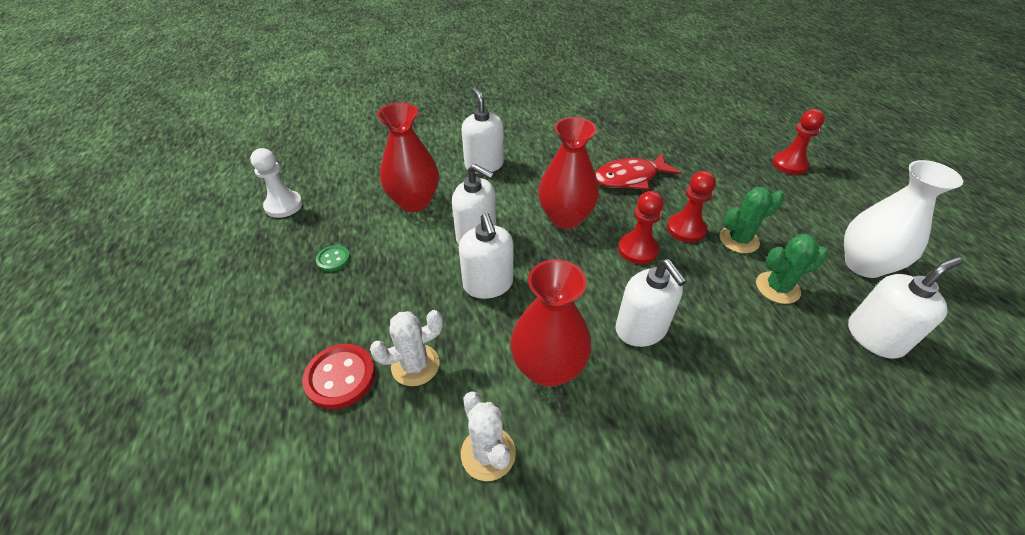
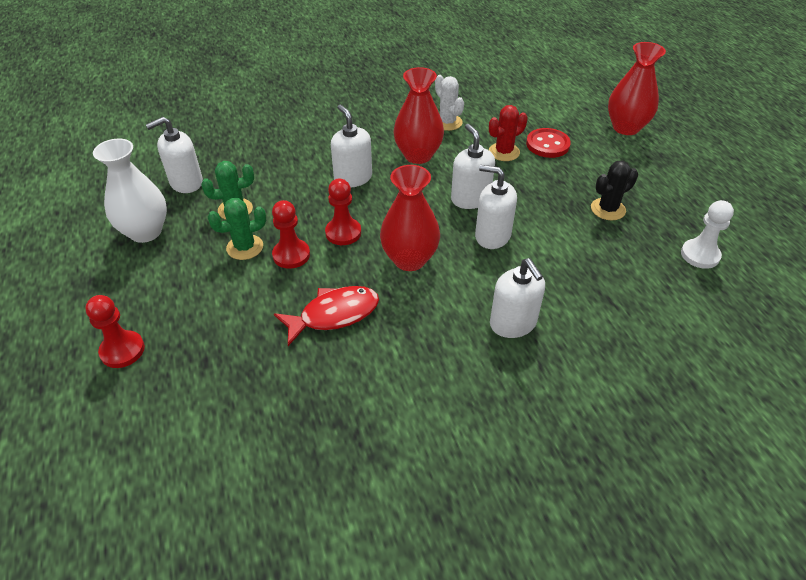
camera: 175 degrees right, 0 degrees up
green button [316,245,350,272] -> black cactus [591,161,638,220]
white cactus [370,310,443,386] -> red cactus [489,105,528,161]
red vase [377,103,439,212] -> red vase moved to [608,42,666,135]

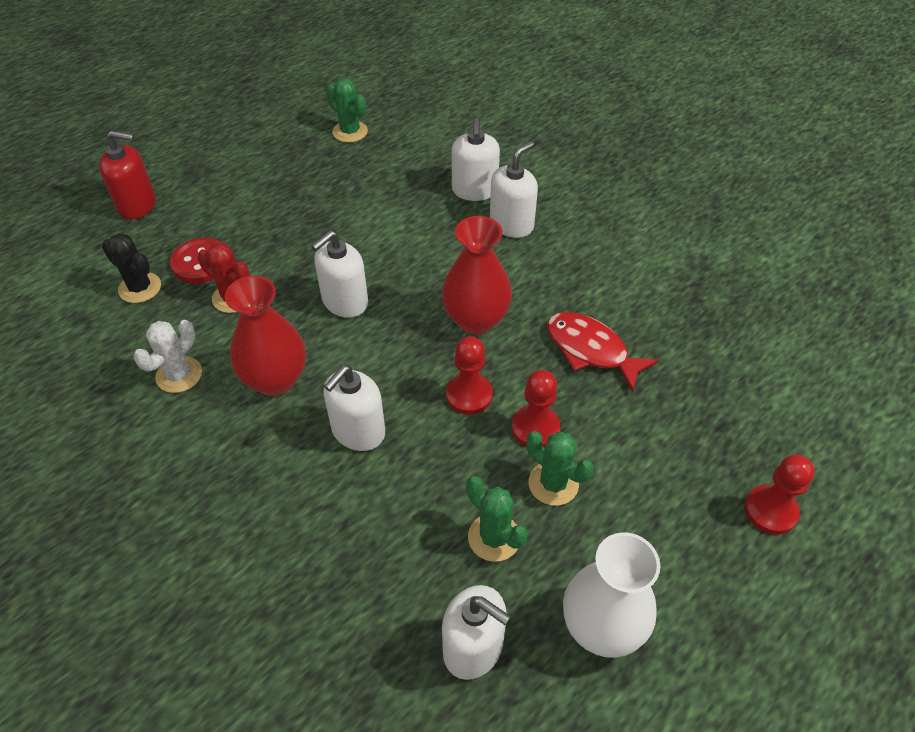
camera: 115 degrees left, 5 degrees up
white soap dispenser [475,165,517,249] -> white soap dispenser moved to [452,118,500,201]
black cactus [591,161,638,220] -> black cactus moved to [102,233,161,303]
red vase [608,42,666,135] -> red soap dispenser [99,130,156,220]
white pawn [681,200,734,269] -> green cactus [326,78,368,143]

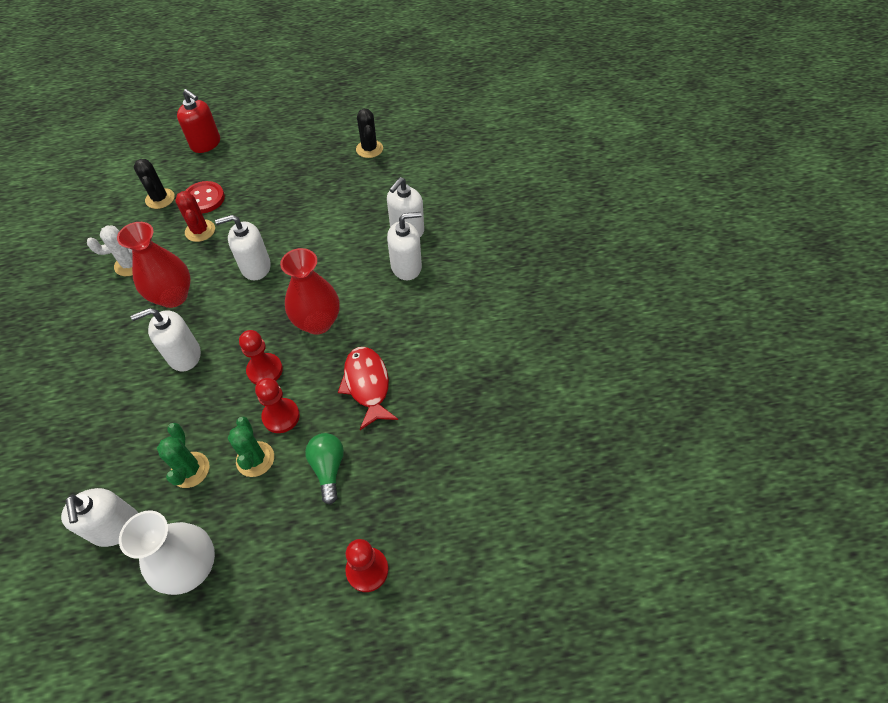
camera: 35 degrees right, 5 degrees up
green cactus [326,78,368,143] -> black cactus [356,109,383,158]
none -> green light bulb [305,433,344,505]

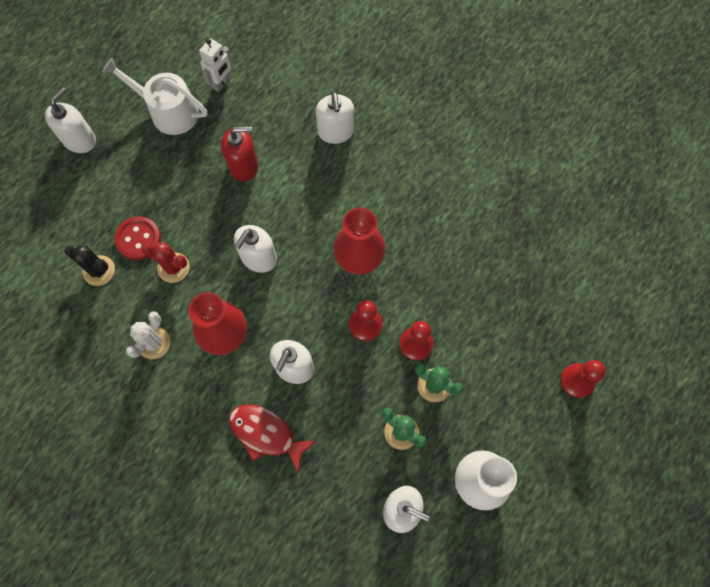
camera: 45 degrees left, 15 degrees up
red soap dispenser [177,89,220,153] -> red soap dispenser moved to [221,127,258,182]
green light bulb [305,433,344,505] -> none
red fish [338,347,398,430] -> red fish moved to [229,405,317,473]
black cactus [356,109,383,158] -> white robot [199,38,232,92]
white soap dispenser [387,212,422,280] -> white soap dispenser moved to [45,87,96,153]
none -> white watering can [102,57,207,135]

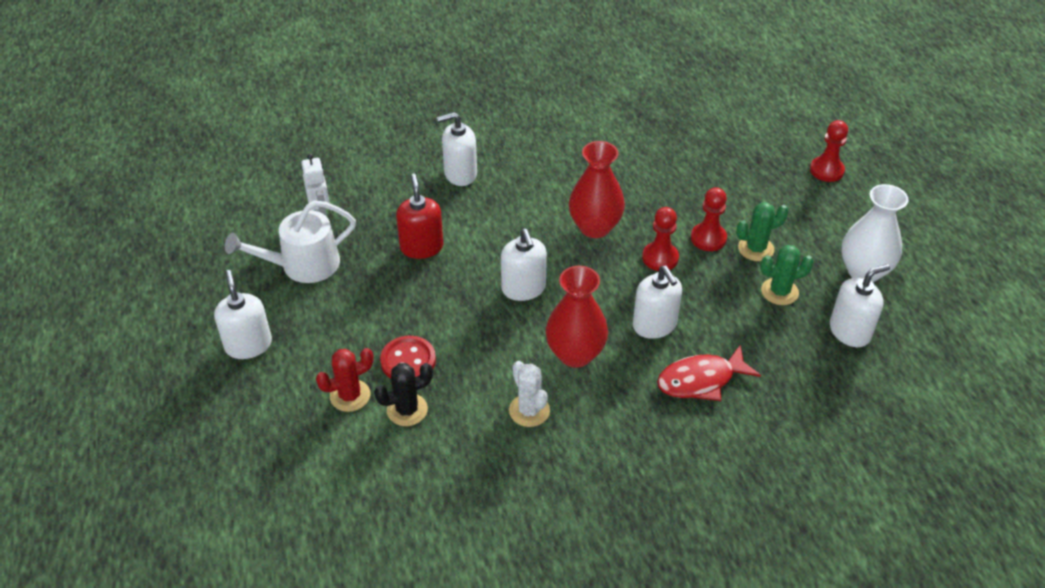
camera: 50 degrees left, 25 degrees down
red cactus [142,242,190,283] -> red cactus moved to [316,348,374,412]
red soap dispenser [221,127,258,182] -> red soap dispenser turned 45 degrees counterclockwise [396,174,443,259]
white soap dispenser [316,92,354,144] -> white soap dispenser turned 135 degrees clockwise [437,112,477,186]

